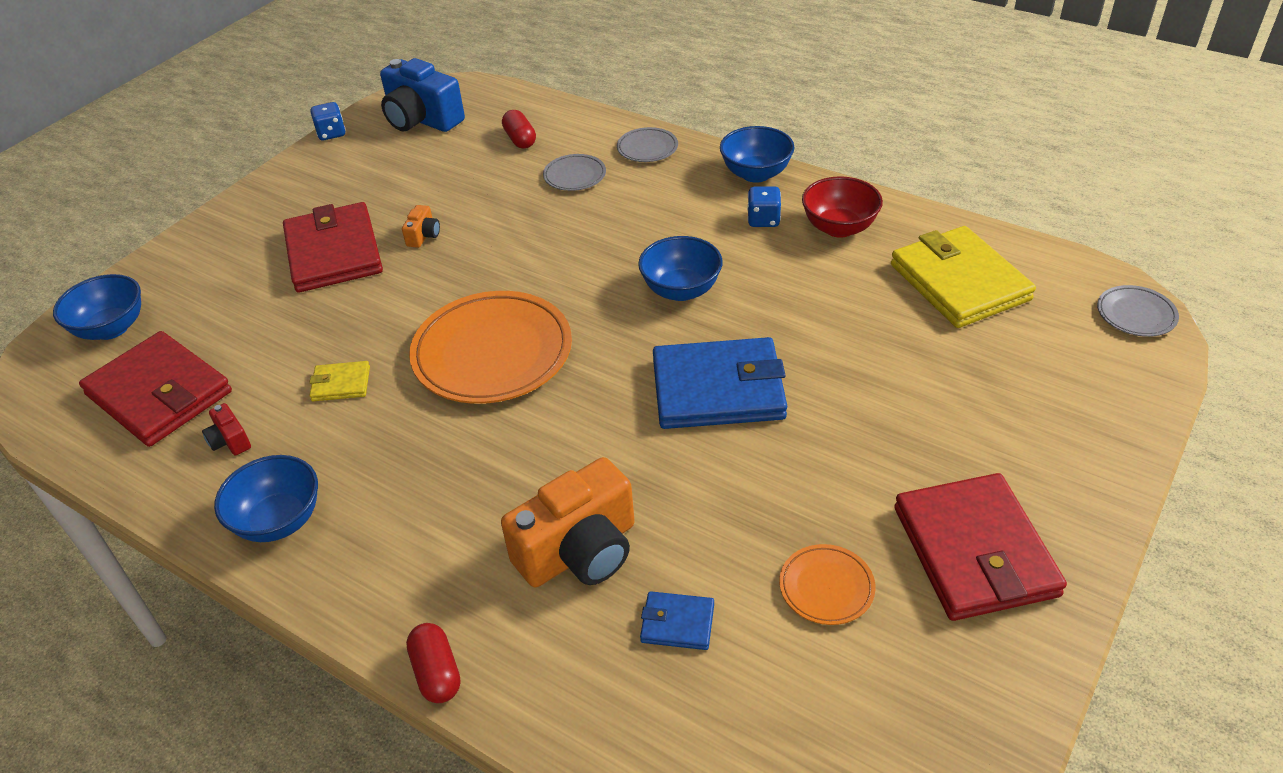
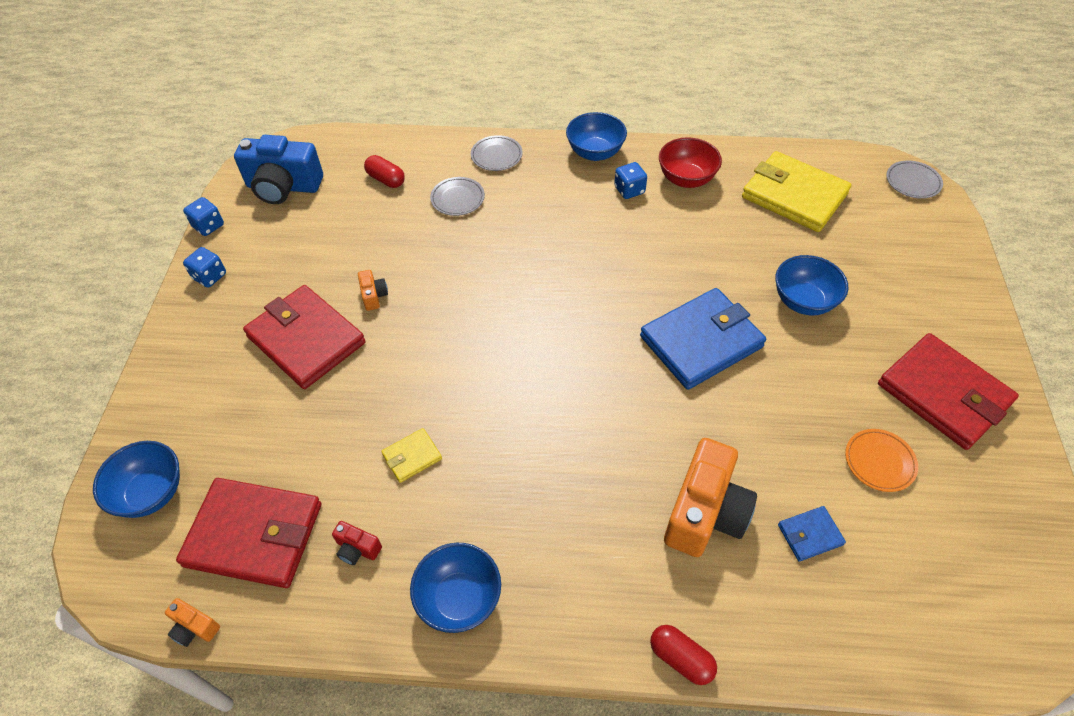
camera: 30 degrees left, 10 degrees up
orange plate [409,291,572,404] -> none
blue bowl [638,236,723,301] -> blue bowl moved to [776,255,848,315]
none -> orange camera [165,598,220,647]
none -> blue dice [183,247,226,287]

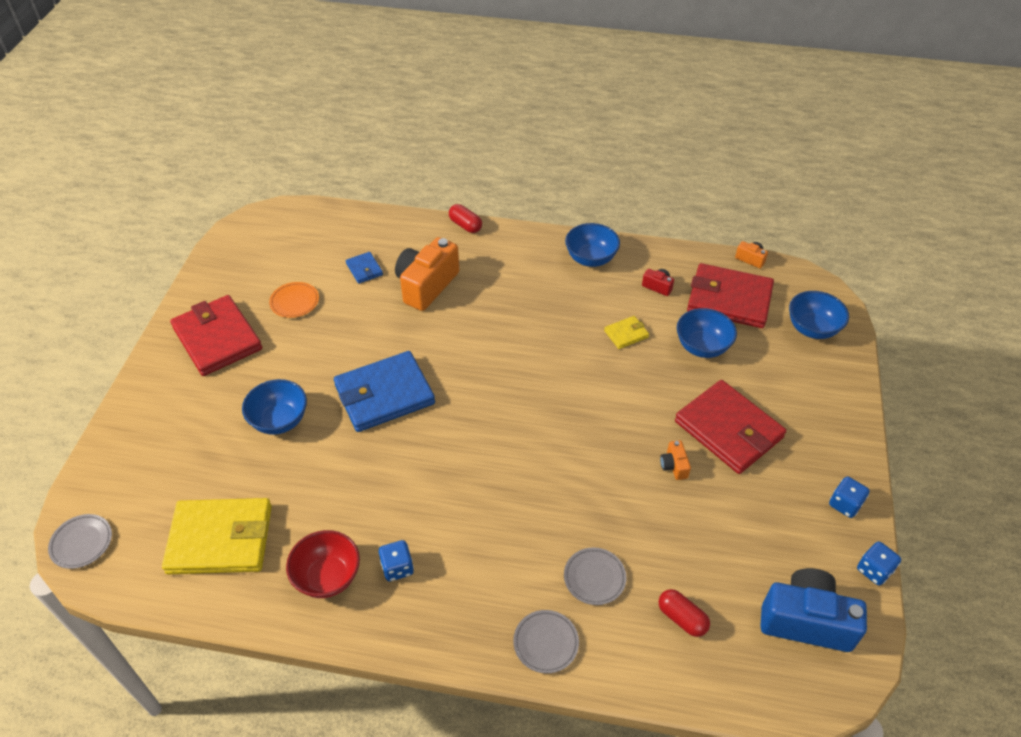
camera: 175 degrees left, 5 degrees down
blue bowl [566,112,627,161] -> blue bowl moved to [677,308,737,358]
yellow wallet [742,151,851,232] -> yellow wallet turned 45 degrees counterclockwise [162,498,272,574]
blue wallet [778,506,846,562] -> blue wallet turned 75 degrees clockwise [346,252,383,284]

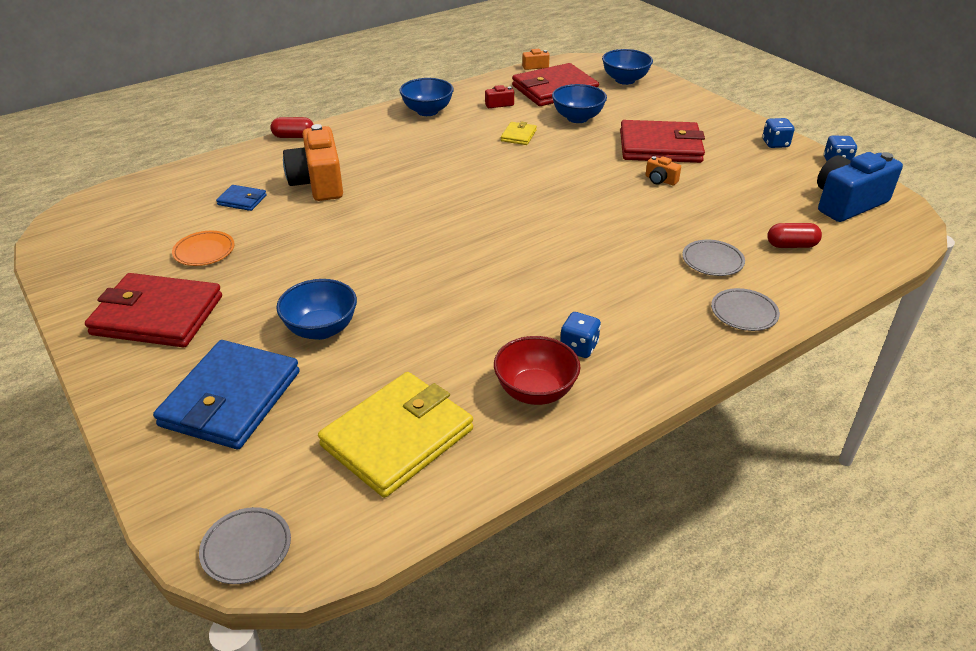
camera: 45 degrees left, 10 degrees down
blue wallet [334,351,435,432] -> blue wallet moved to [153,340,300,449]

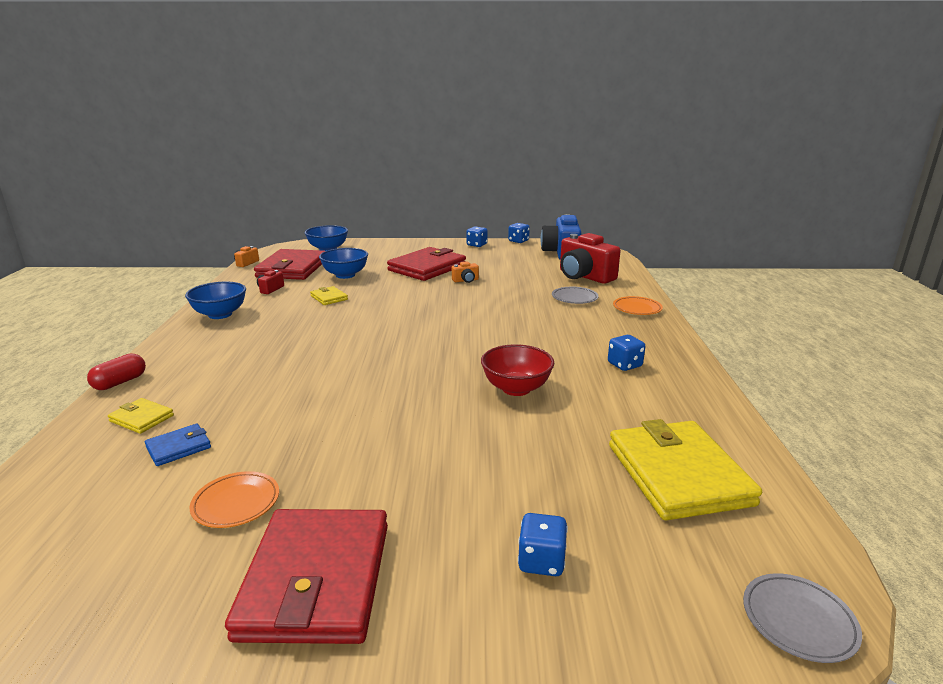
camera: 55 degrees left, 15 degrees down
red wallet [85,273,222,347] -> red wallet turned 45 degrees counterclockwise [225,509,388,644]
blue wallet [153,340,300,449] -> blue dice [518,513,568,576]
blue bowl [276,279,357,340] -> none
orange camera [283,124,343,201] -> none
red bowl [494,336,580,405] -> red bowl moved to [481,344,554,396]
grey plate [711,288,780,331] -> orange plate [613,296,663,315]
red capsule [767,223,822,248] -> red camera [560,233,621,284]
none -> yellow wallet [108,398,174,434]

